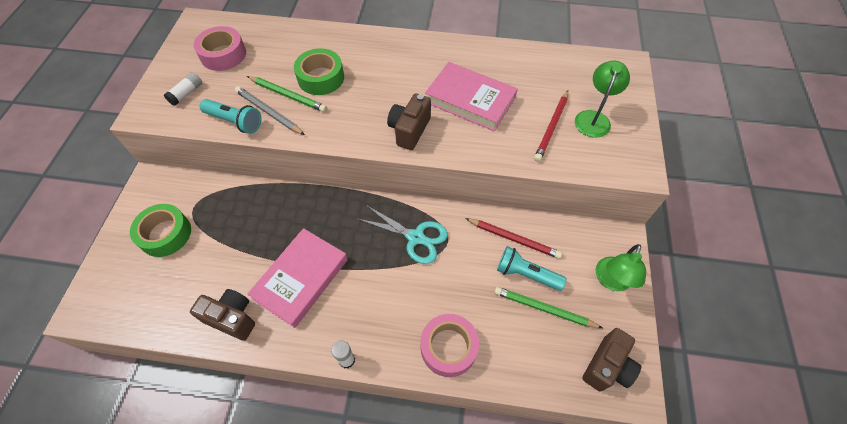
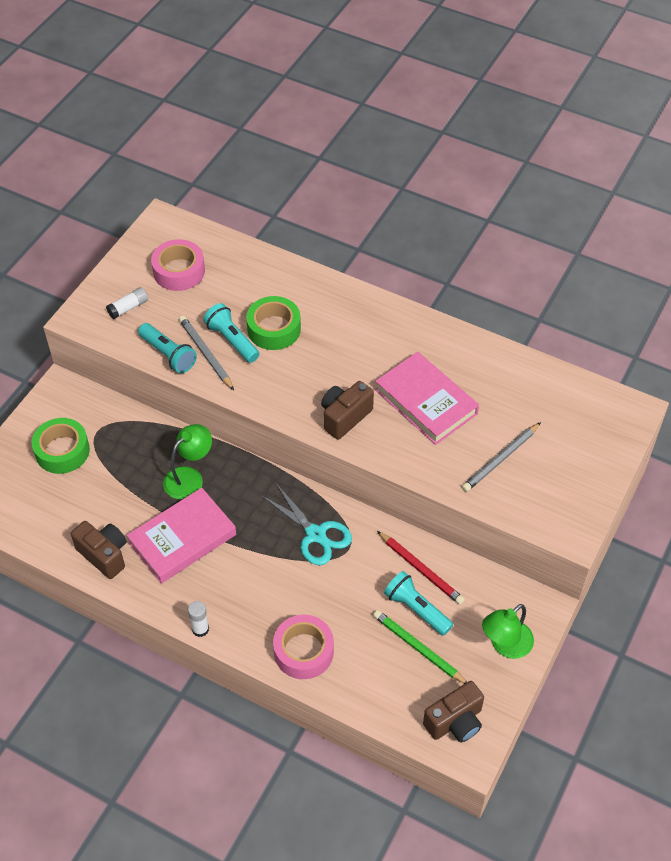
camera: 20 degrees right, 5 degrees down
green pencil [247,76,327,112] -> turquoise flashlight [203,303,259,363]
red pencil [534,90,568,162] -> grey pencil [462,422,541,492]
green lamp [575,61,630,138] -> green lamp moved to [163,424,212,500]

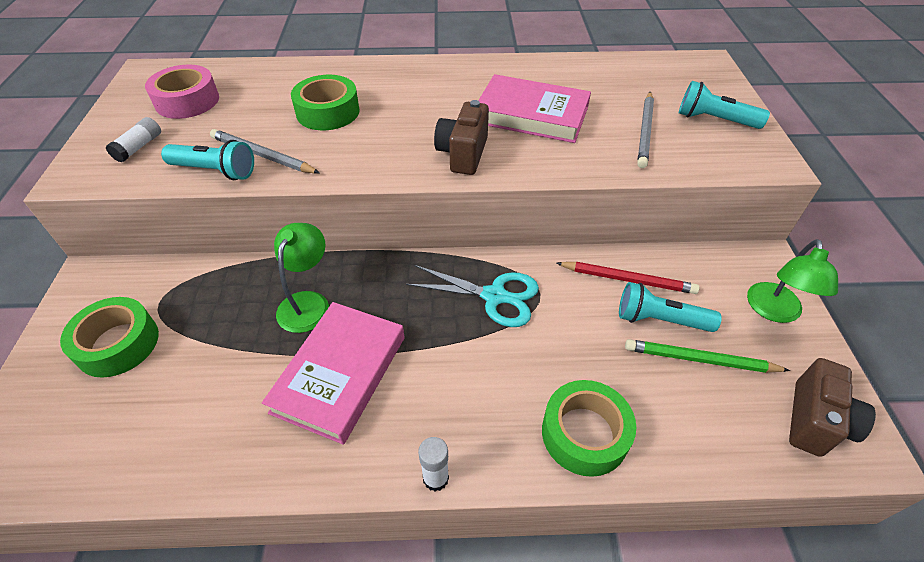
camera: 30 degrees left, 5 degrees down
brown camera [71,521,126,579] -> none
turquoise flashlight [203,303,259,363] -> turquoise flashlight moved to [679,81,770,129]
pink tape [273,615,334,679] -> green tape [542,380,636,477]

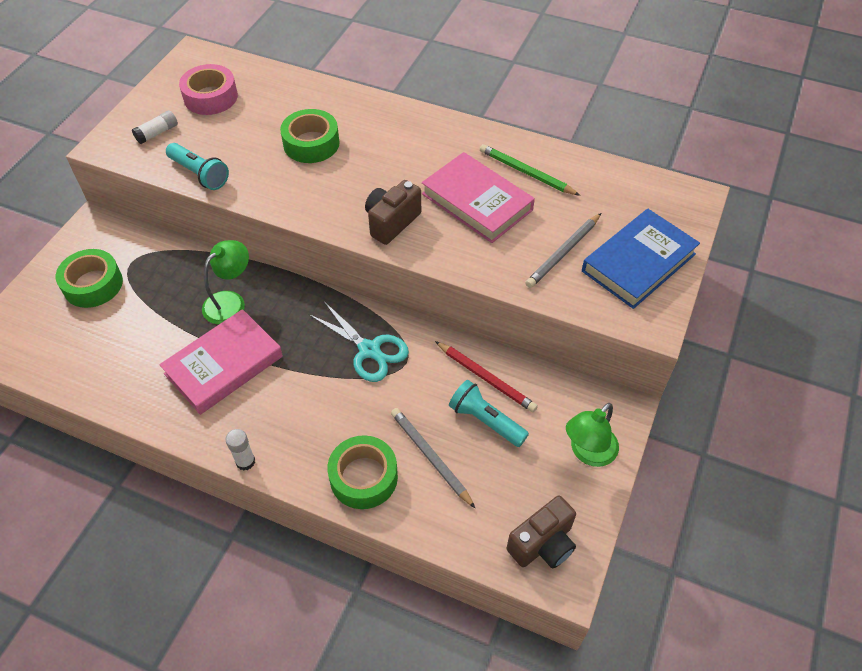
camera: 25 degrees right, 5 degrees up
grey pencil [210,129,320,174] -> grey pencil moved to [391,408,475,508]
green pencil [625,339,790,373] -> green pencil moved to [480,144,580,196]
turquoise flashlight [679,81,770,129] -> blue book [582,209,700,309]

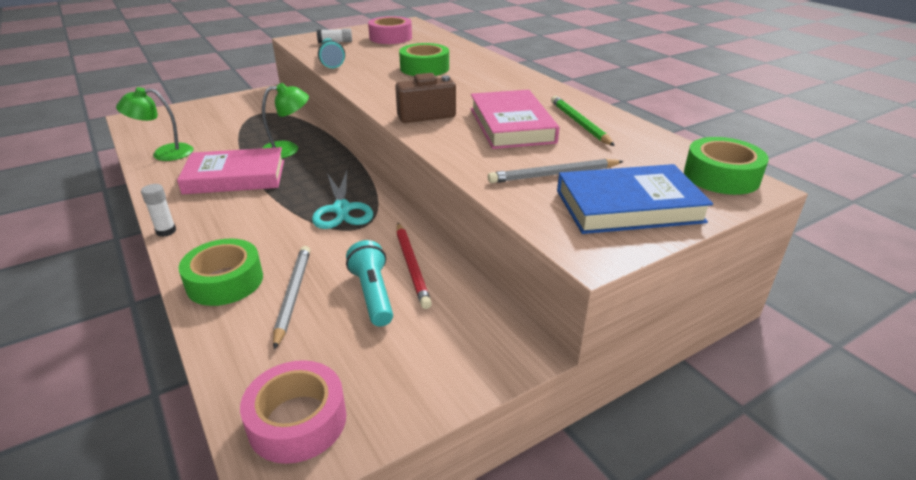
camera: 35 degrees right, 20 degrees down
green tape [56,249,123,308] -> green tape moved to [684,137,769,195]
brown camera [507,495,576,568] -> pink tape [240,360,346,464]
green lamp [566,403,619,467] -> green lamp moved to [116,87,193,161]

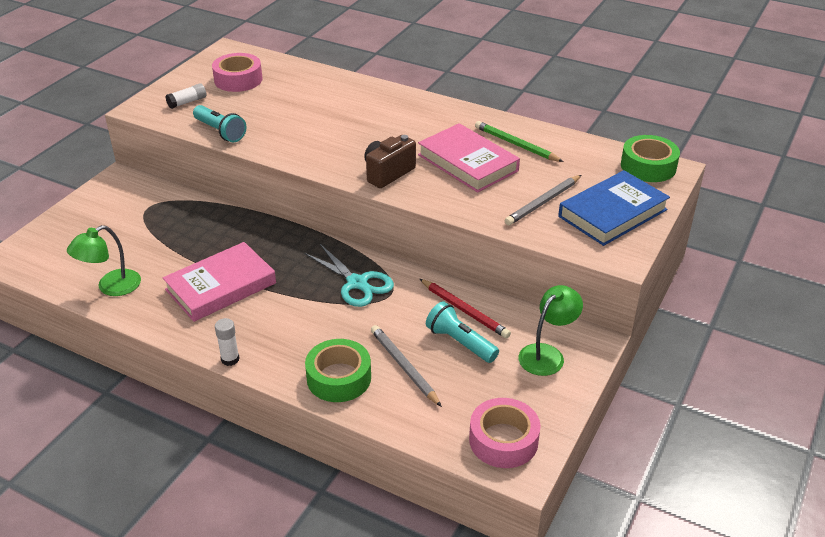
camera: 30 degrees left, 5 degrees up
green lamp [262,83,309,158] -> green lamp moved to [518,285,583,376]
green tape [399,43,449,76] -> none

